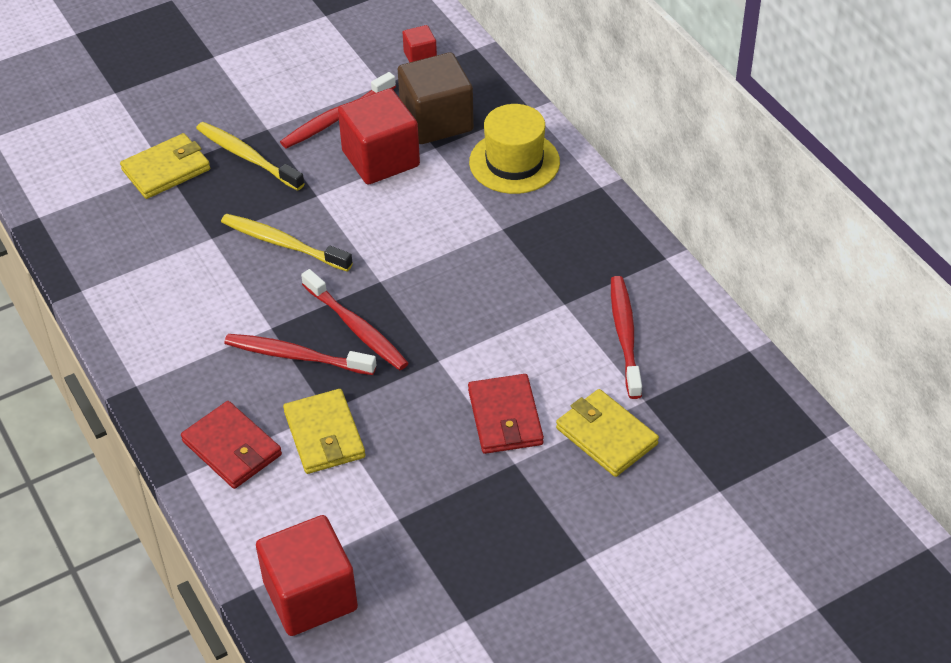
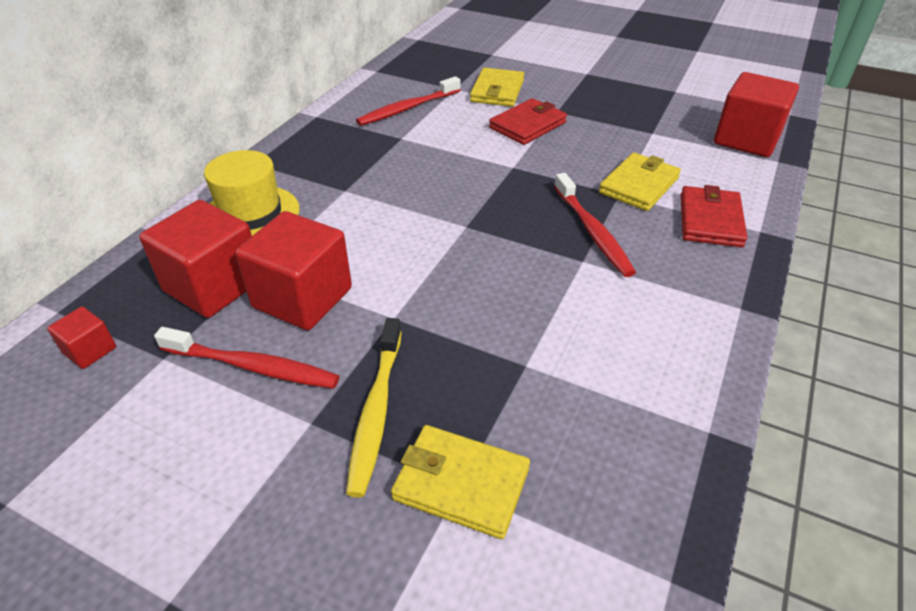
camera: 125 degrees left, 5 degrees down
yellow toothbrush [221,214,353,271] -> none
red toothbrush [301,269,408,370] -> none
brown cube [398,52,474,144] -> red cube [139,200,252,318]

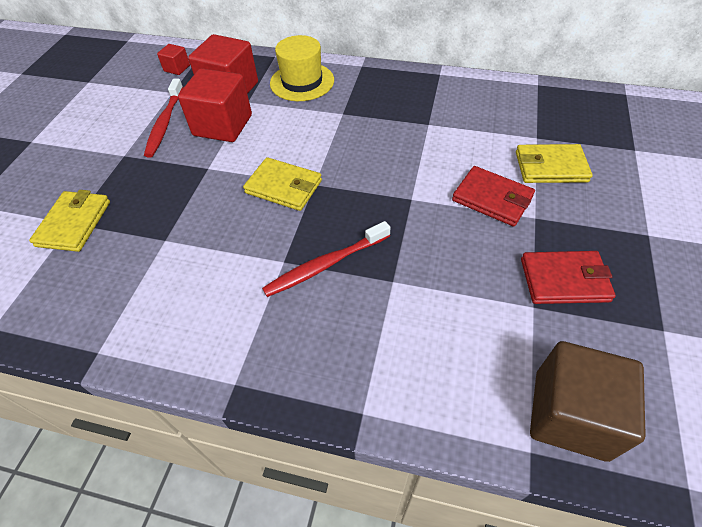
camera: 80 degrees right, 10 degrees up
yellow toothbrush [346,318,402,498] -> none
red toothbrush [356,76,461,126] -> none
yellow wallet [599,153,681,211] -> yellow wallet moved to [243,157,322,211]
red wallet [681,185,747,247] -> red wallet moved to [521,251,616,304]
red cube [714,72,799,157] -> brown cube [530,341,646,462]

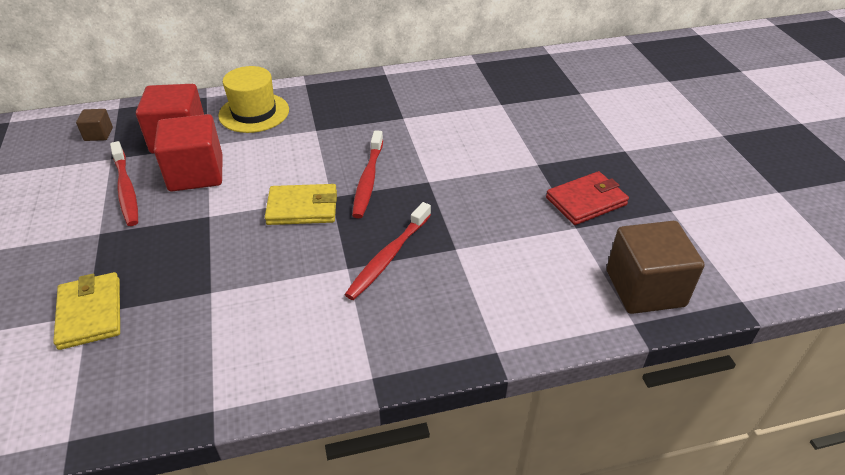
camera: 30 degrees left, 10 degrees down
red cube [157,44,190,75] -> brown cube [76,109,113,141]
red wallet [452,166,535,227] -> none
yellow wallet [516,144,593,183] -> none
none -> red toothbrush [352,130,383,218]

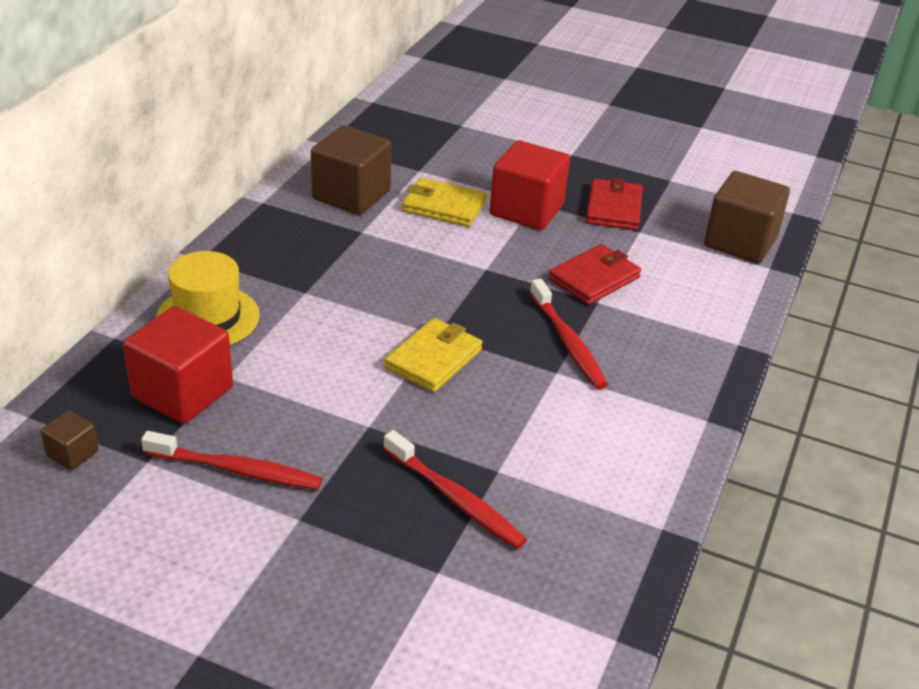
camera: 55 degrees left, 5 degrees down
yellow wallet [53,272,120,350] -> yellow wallet moved to [402,178,486,227]
red cube [154,114,223,191] -> red cube moved to [490,140,570,230]
red toothbrush [352,130,383,218] -> red toothbrush moved to [383,430,527,549]
none -> brown cube [311,125,391,215]
none -> red wallet [548,244,641,305]

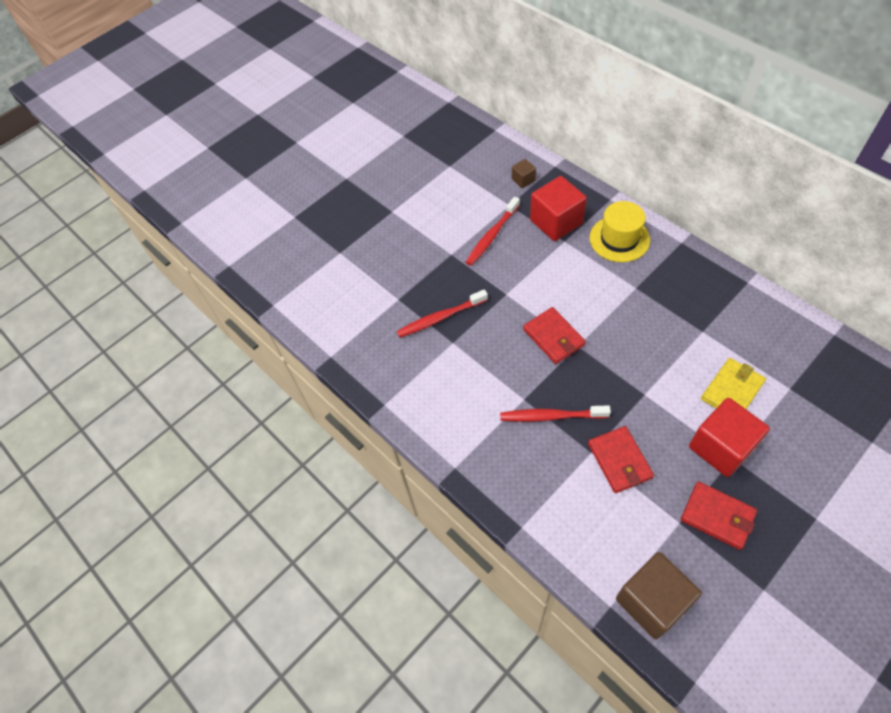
camera: 120 degrees right, 20 degrees up
brown cube [311,125,391,215] -> none
yellow wallet [384,318,483,392] -> red wallet [523,307,586,364]

